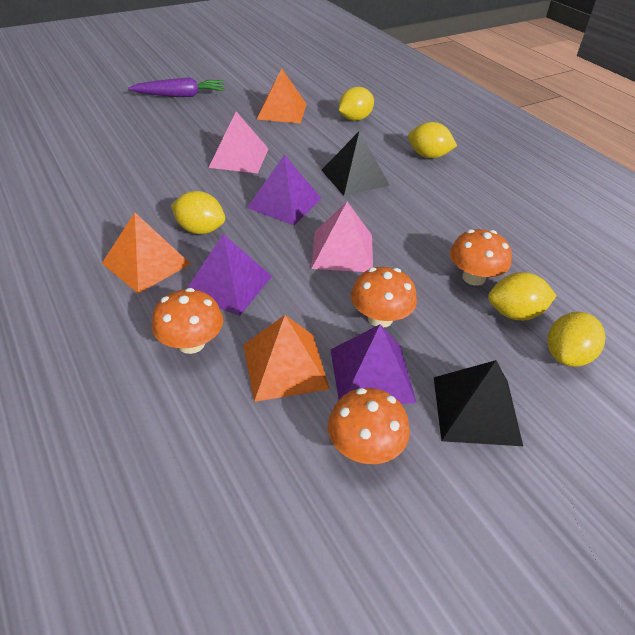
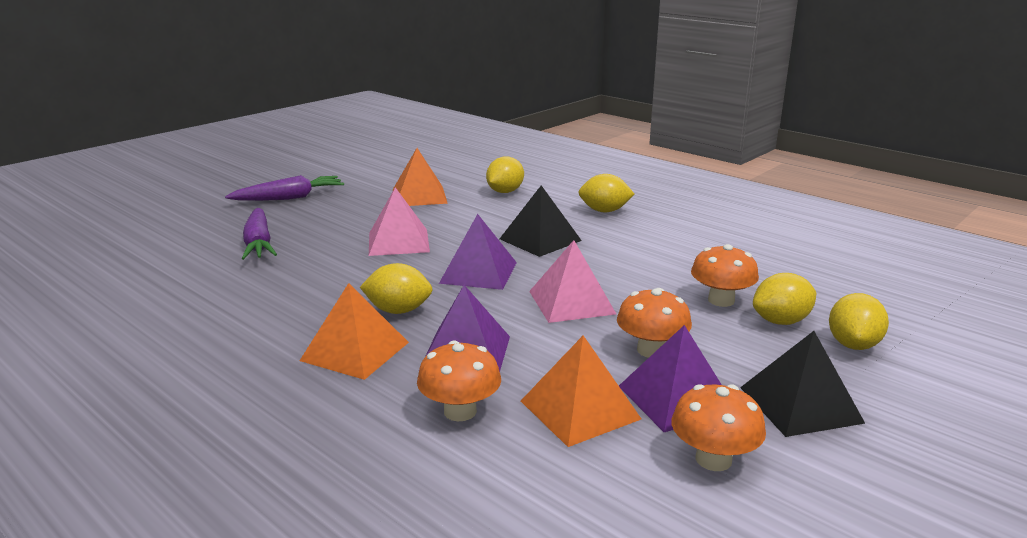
camera: 15 degrees left, 20 degrees down
none -> purple carrot [241,208,277,260]

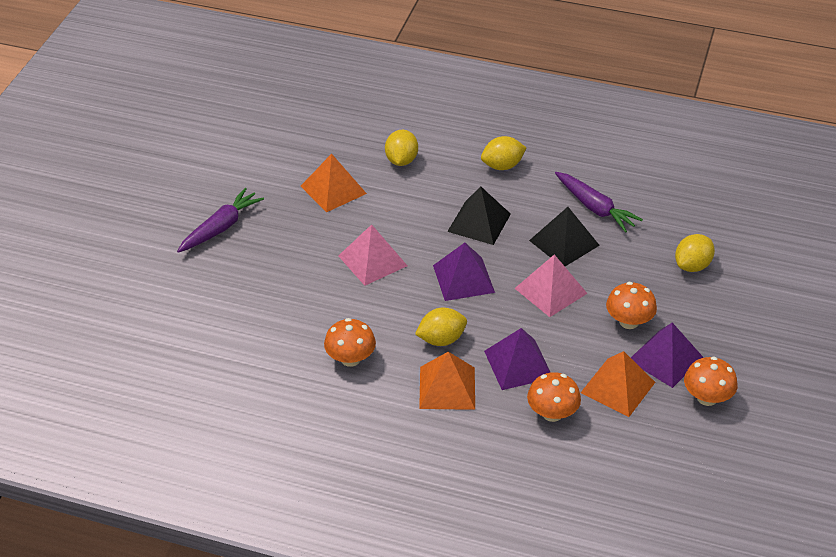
camera: 25 degrees left, 20 degrees up
purple carrot [241,208,277,260] -> purple carrot moved to [555,172,643,233]
orange mushroom [691,244,759,307] -> orange mushroom moved to [324,318,376,367]
black pyramid [740,331,865,437] -> black pyramid moved to [529,207,600,266]
yellow lemon [829,293,889,350] -> none

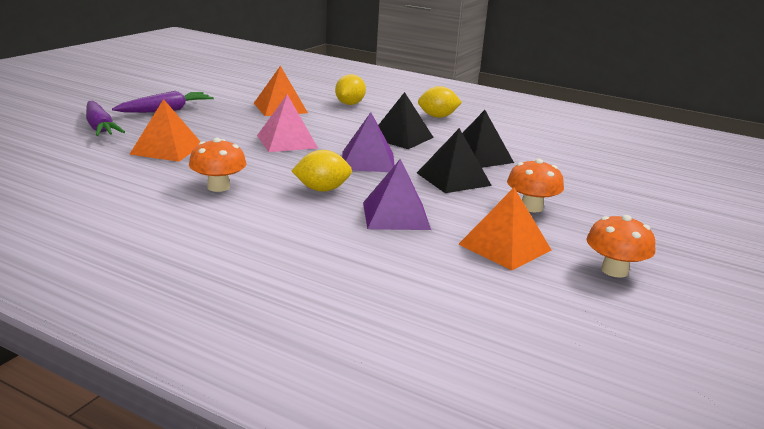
camera: 10 degrees right, 20 degrees down
orange pyramid [419,352,475,410] -> orange pyramid moved to [129,99,201,162]
pink pyramid [515,254,588,317] -> black pyramid [417,128,492,193]
orange mushroom [527,372,581,422] -> none
purple carrot [555,172,643,233] -> purple carrot moved to [86,101,125,136]
purple pyramid [631,323,703,388] -> none
yellow lemon [675,234,715,272] -> none

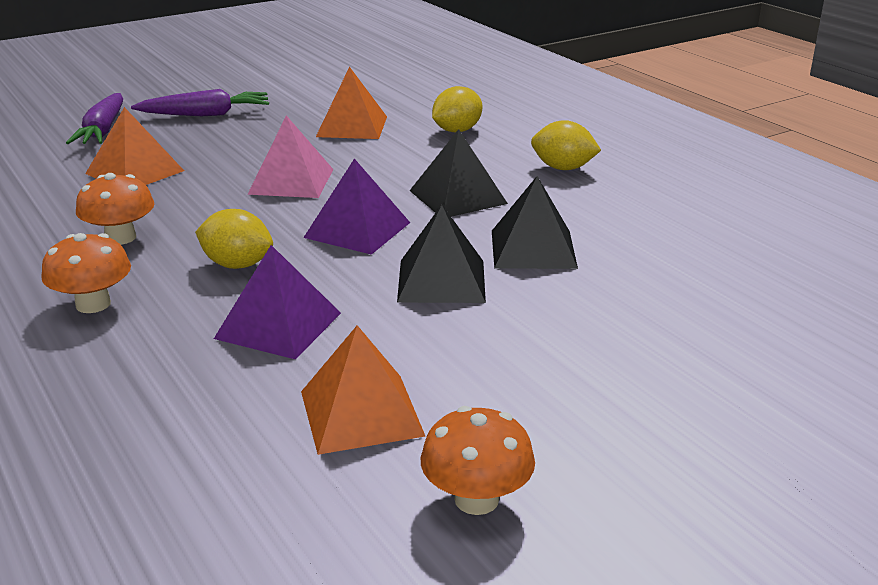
camera: 30 degrees right, 5 degrees up
orange mushroom [507,159,564,212] -> orange mushroom moved to [41,233,131,313]

